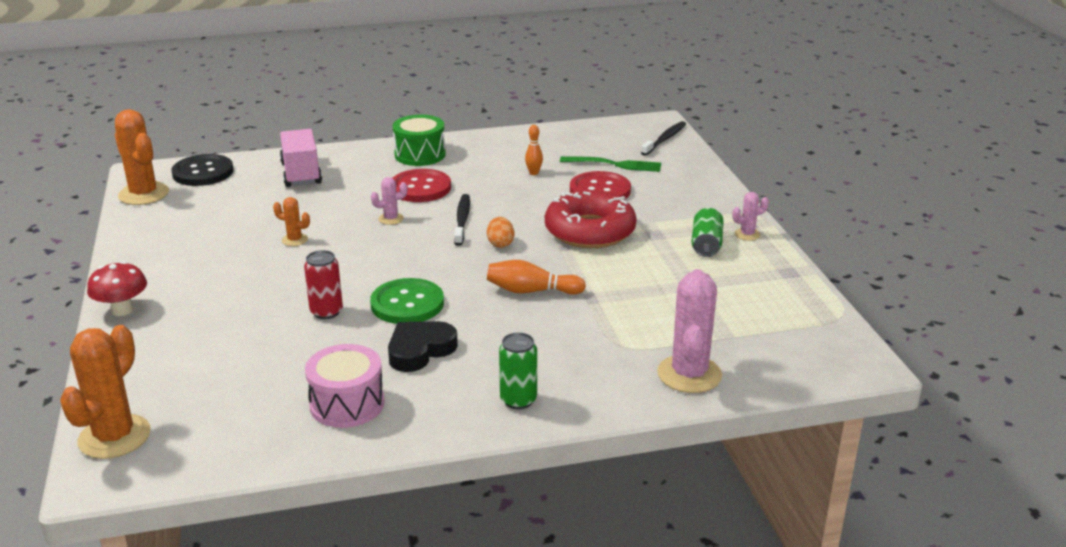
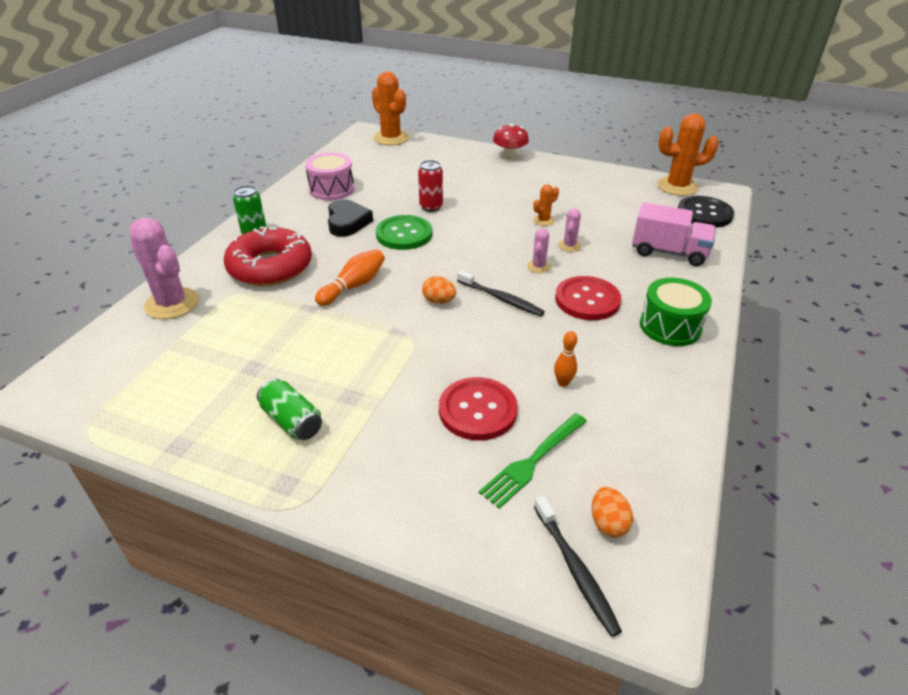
camera: 125 degrees right, 10 degrees up
red donut [545,190,637,248] -> red donut moved to [224,227,312,286]
pink cactus [732,192,769,241] -> pink cactus moved to [558,208,581,252]
none -> orange egg [592,487,633,537]

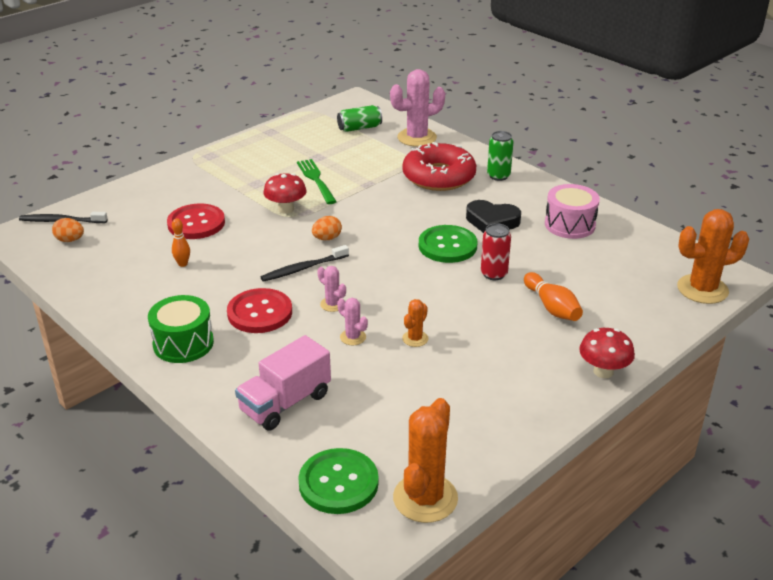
camera: 115 degrees right, 5 degrees down
green can [257,378,322,440] -> green can moved to [337,105,382,132]
orange bowling pin [315,249,385,306] -> orange bowling pin moved to [524,272,583,321]
green fork [479,413,587,509] -> green fork moved to [297,159,337,204]
orange cactus [533,184,559,226] -> orange cactus turned 45 degrees clockwise [402,299,429,347]
black button [678,196,734,228] -> green button [298,448,379,514]
none -> red mushroom [263,173,307,214]

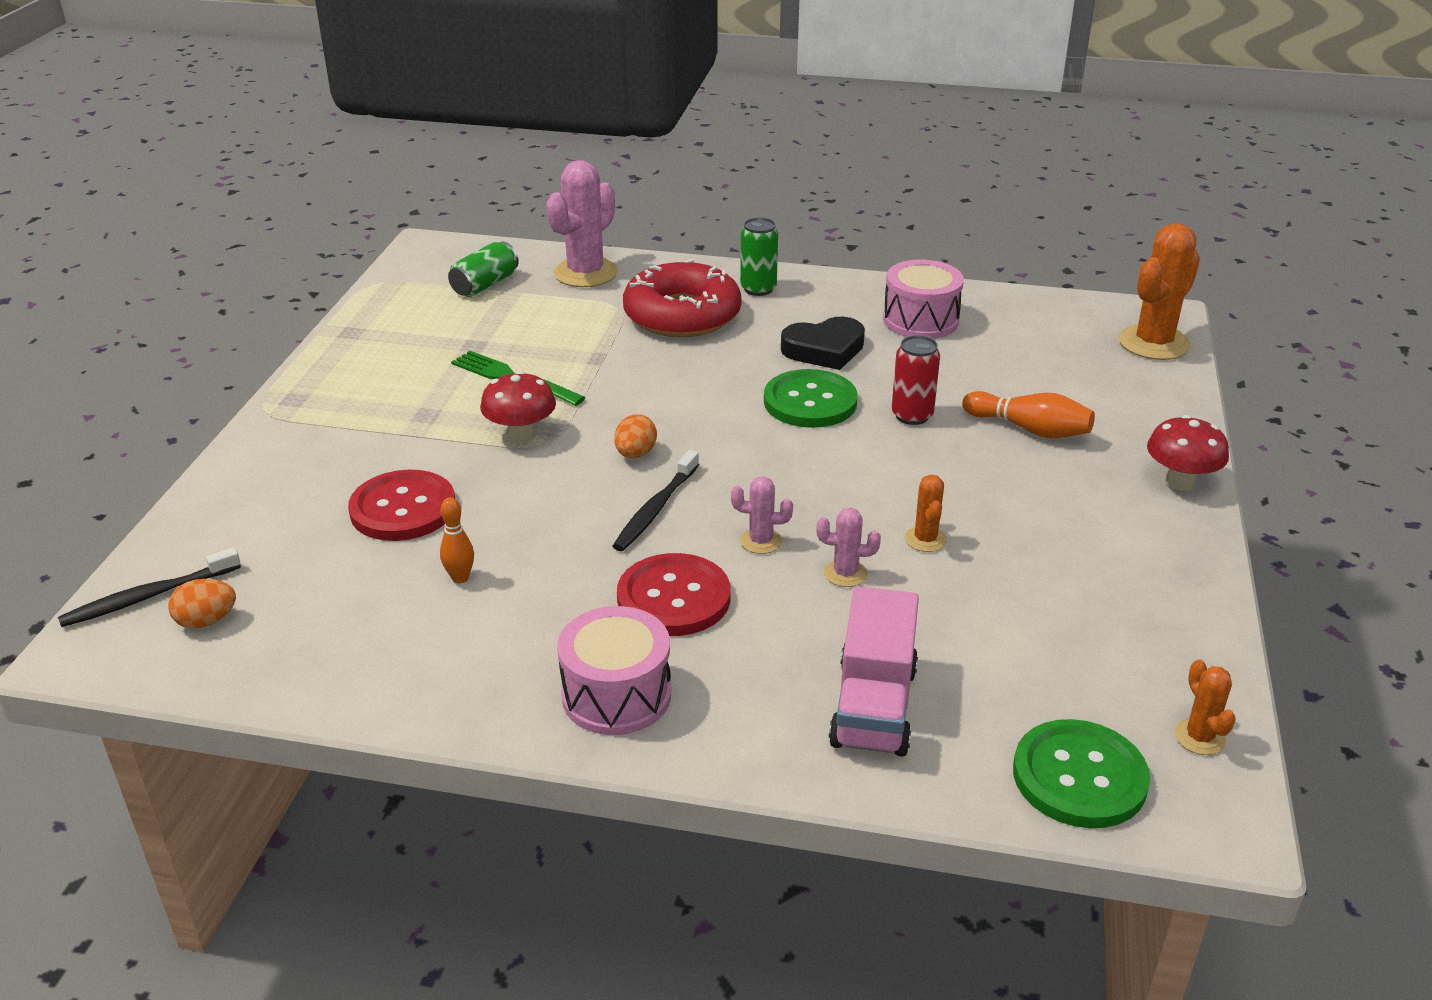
camera: 35 degrees left, 0 degrees up
green drum [148,295,214,363] -> pink drum [557,606,671,735]
orange cactus [393,398,458,523] -> orange cactus [1174,659,1236,755], size x0.49

